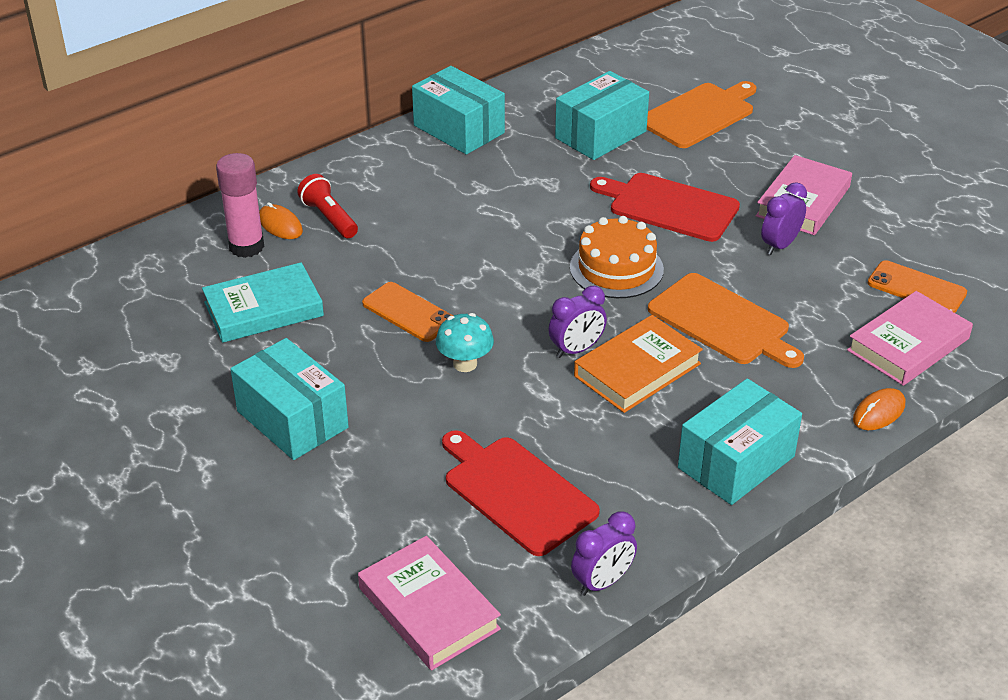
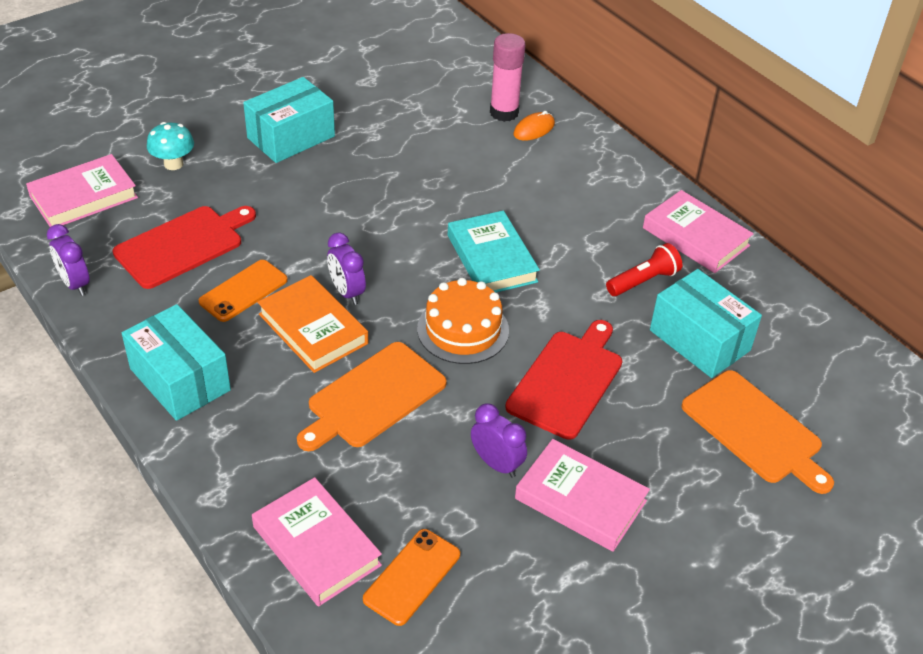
camera: 90 degrees right, 5 degrees up
turquoise book [202,262,324,343] -> turquoise book moved to [448,210,540,293]
red flashlight [297,174,358,238] -> red flashlight moved to [606,243,682,296]
orange phone [362,282,453,342] -> orange phone moved to [199,260,288,322]
turquoise box [412,66,505,155] -> pink book [643,190,754,273]
turquoise mushroom [436,313,494,372] -> turquoise mushroom moved to [147,122,194,170]
orange mouse [853,388,905,430] -> none

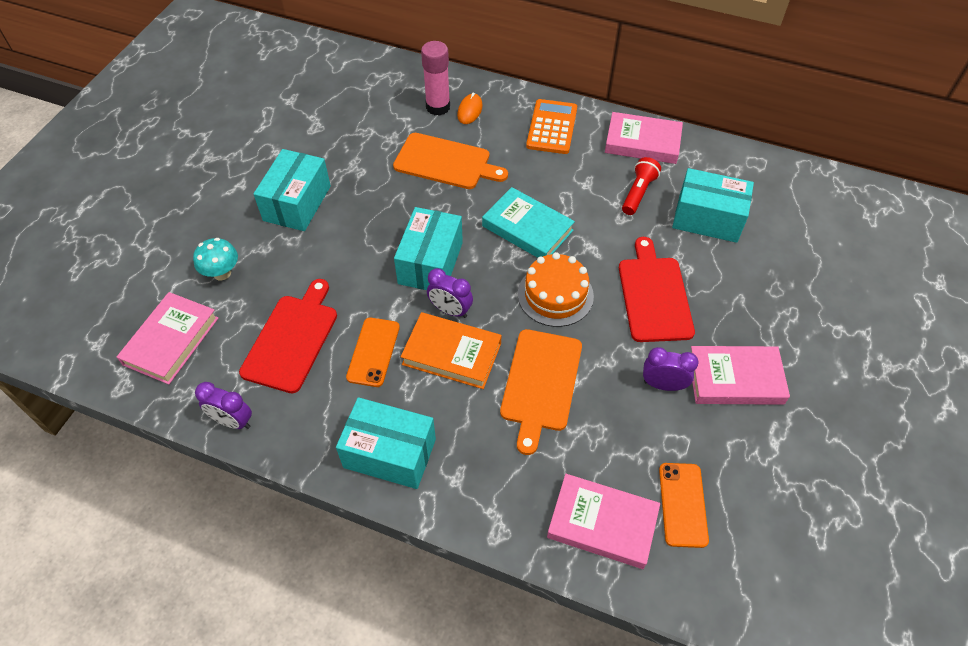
camera: 30 degrees left, 10 degrees up
orange cutting board [681,370,834,494] -> orange cutting board moved to [393,133,508,189]
none -> turquoise box [394,207,463,290]
none -> orange calculator [526,99,577,154]

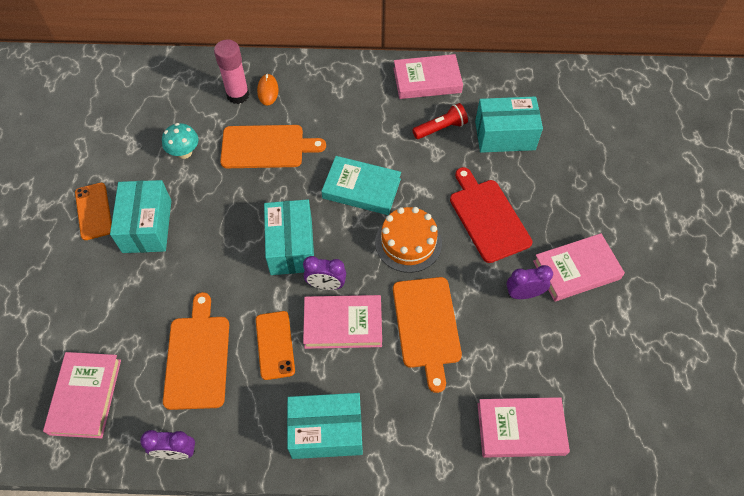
camera: 20 degrees left, 5 degrees up
turquoise mushroom [193,238,238,280] -> turquoise mushroom moved to [162,123,199,159]
red cutting board [239,279,337,393] -> orange cutting board [163,292,229,410]
orange book [401,312,502,389] -> pink book [303,295,382,349]
orange calculator [526,99,577,154] -> none
red flashlight [622,157,661,215] -> red flashlight turned 60 degrees clockwise [412,103,468,139]
orange phone [659,463,709,548] -> orange phone moved to [75,183,112,240]

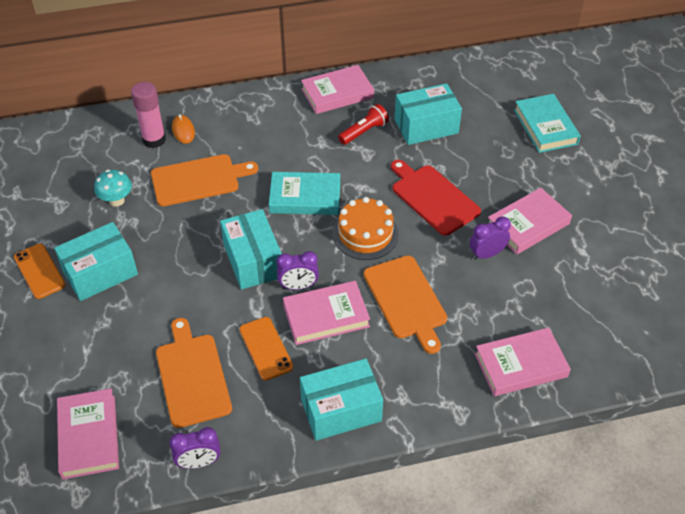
camera: 15 degrees left, 10 degrees down
turquoise box [110,180,171,253] -> turquoise box turned 75 degrees clockwise [54,222,138,301]
none -> turquoise book [514,94,581,153]

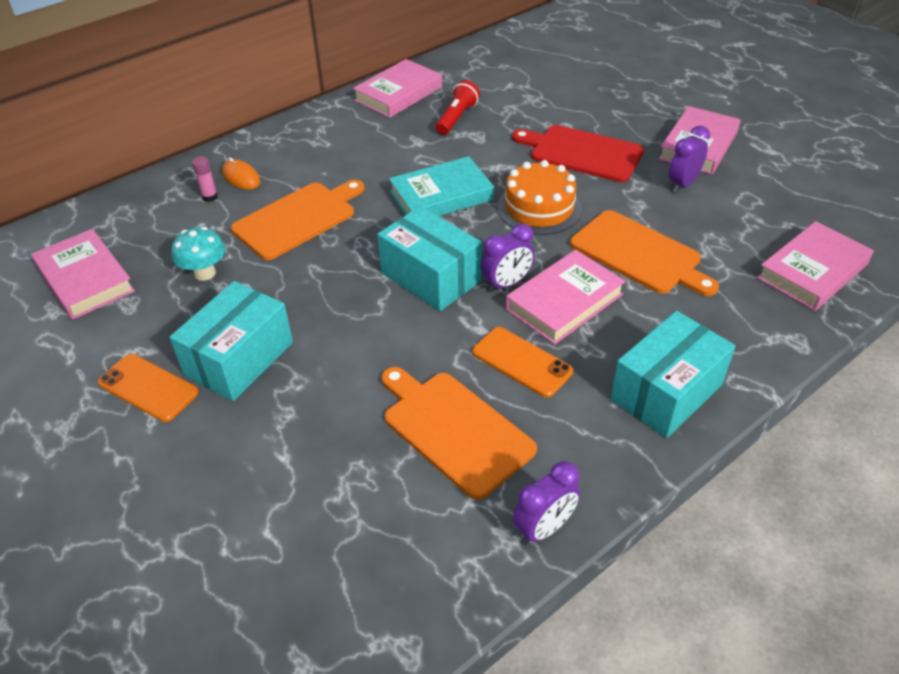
camera: 25 degrees left, 5 degrees down
pink book [57,388,119,479] -> pink book moved to [31,229,135,320]
pink glue stick [131,82,166,148] -> pink glue stick [192,156,218,202], size x0.49
turquoise box [394,83,462,145] -> none
turquoise book [514,94,581,153] -> none

